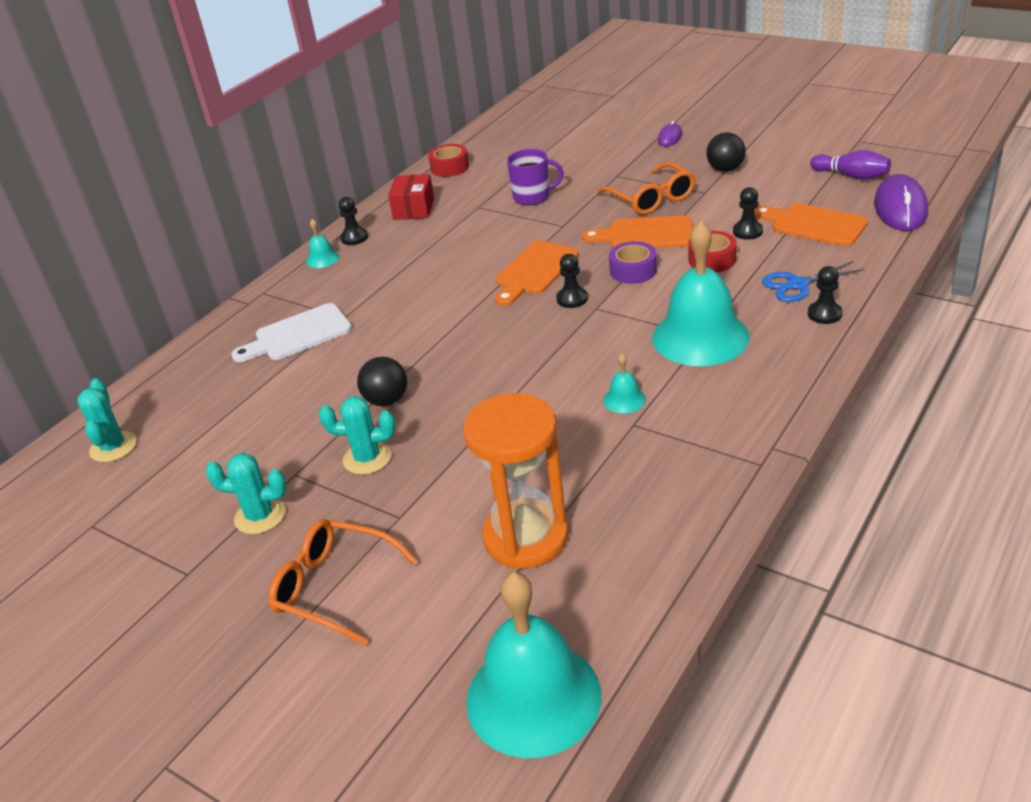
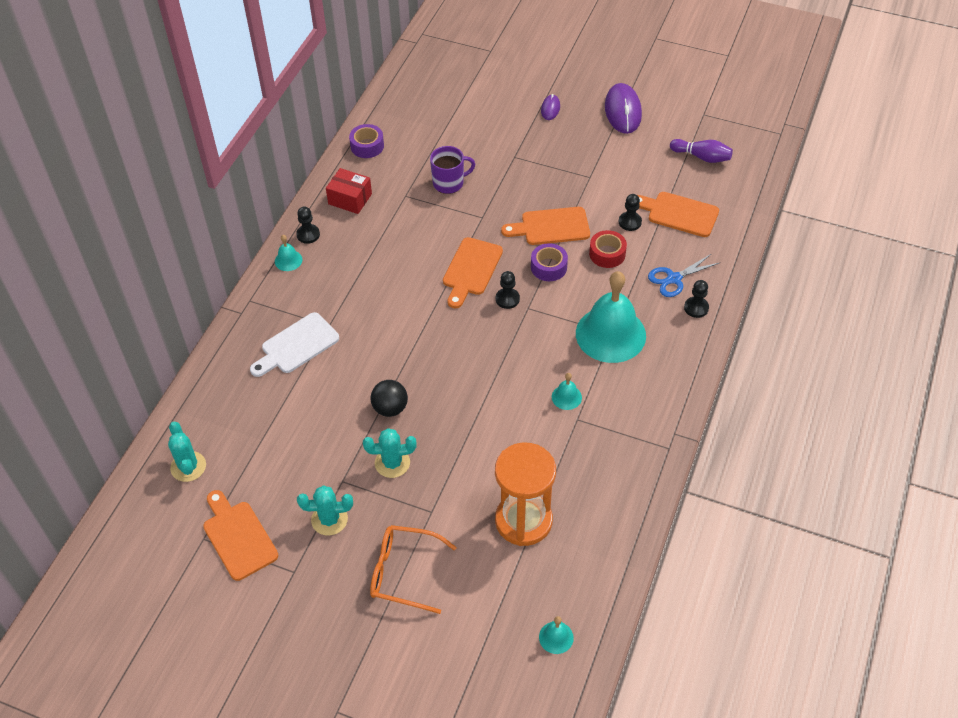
camera: 15 degrees left, 15 degrees up
red box [388,174,434,220] -> red box turned 60 degrees counterclockwise [326,168,372,214]
red tape [428,144,469,177] -> purple tape [349,124,384,158]
turquoise bell [466,572,601,758] -> turquoise bell [539,616,574,654], size x0.42
orange glasses [597,162,695,215] -> none
black ball [706,132,746,172] -> none
purple mouse [874,174,928,231] -> purple mouse moved to [605,83,642,134]
none -> orange cutting board [203,490,278,581]

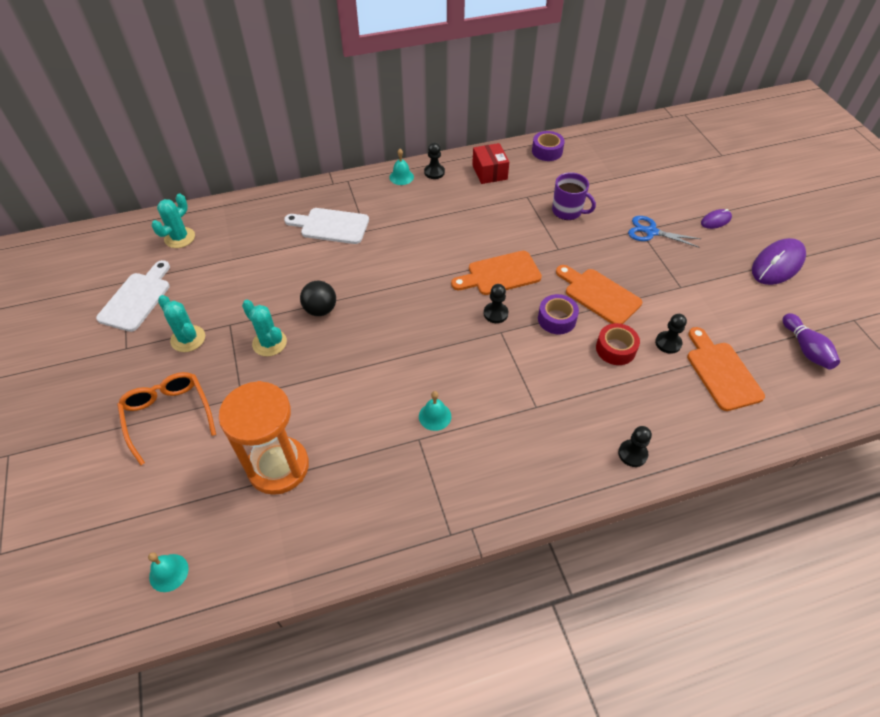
camera: 50 degrees right, 0 degrees up
orange cutting board [203,490,278,581] -> white cutting board [96,260,170,332]
turquoise bell [576,271,646,363] -> none
blue scissors [648,254,721,297] -> blue scissors moved to [628,216,701,247]

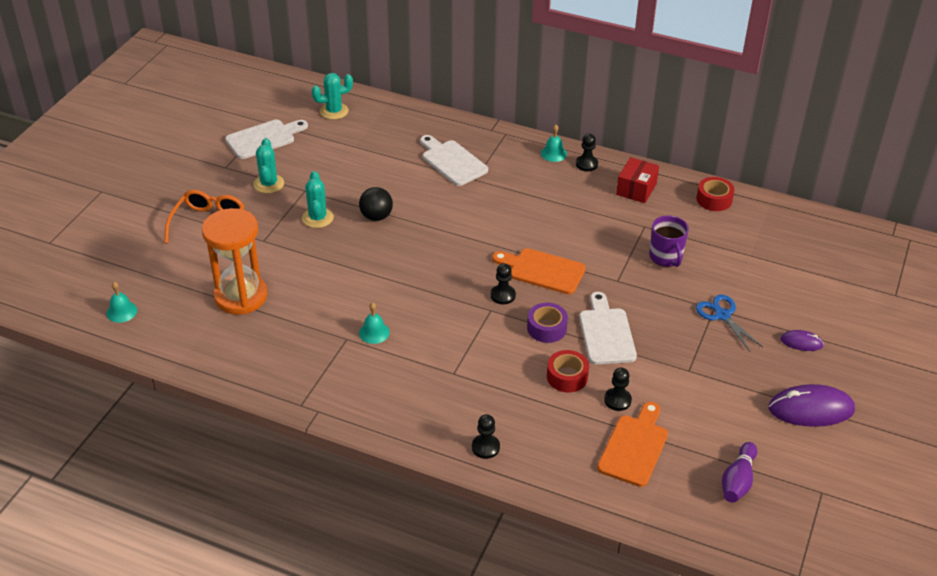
camera: 40 degrees right, 10 degrees down
purple tape [532,131,565,161] -> red tape [696,177,735,211]
orange cutting board [556,265,642,324] -> white cutting board [579,292,637,365]

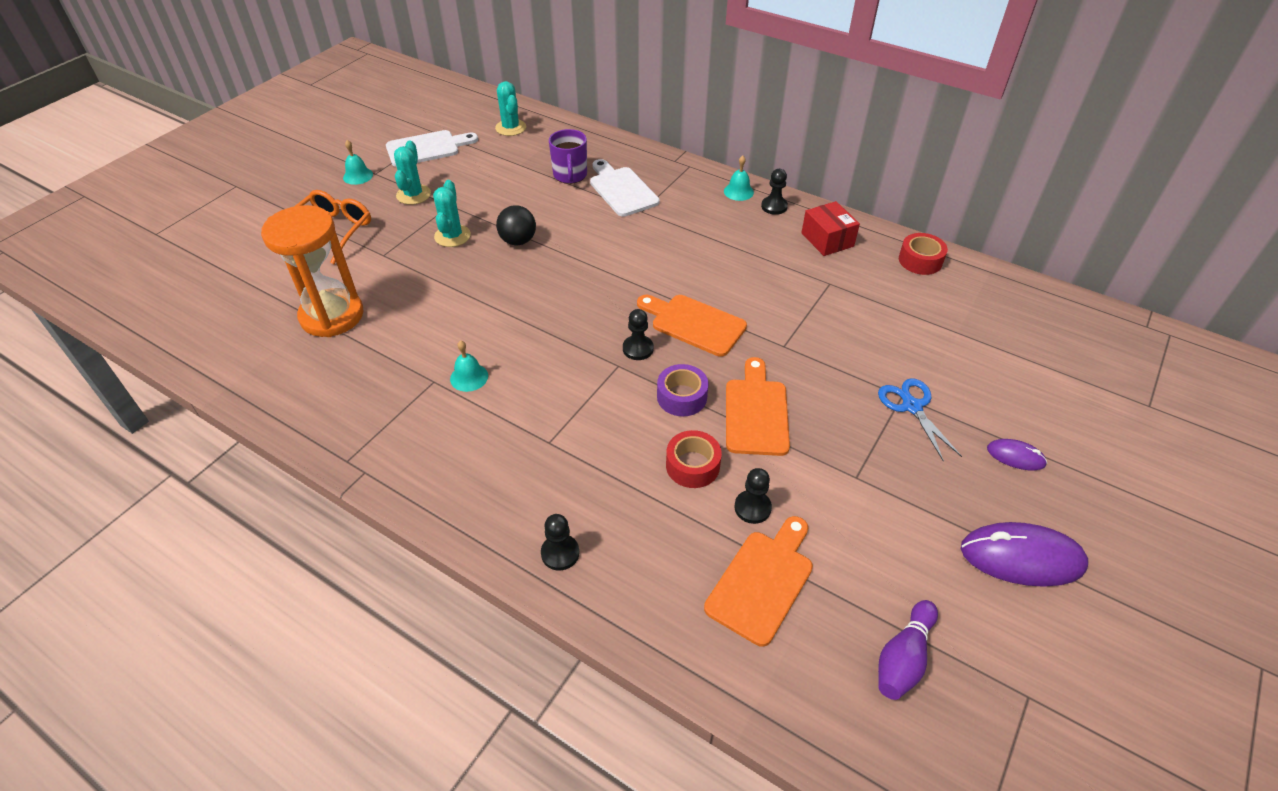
camera: 10 degrees right, 5 degrees up
turquoise bell [106,282,137,323] -> turquoise bell moved to [343,140,373,185]
turquoise cactus [312,73,353,120] -> turquoise cactus turned 75 degrees clockwise [495,81,526,136]
white cutting board [579,292,637,365] -> orange cutting board [726,357,790,456]
red box [616,157,659,203] -> red box turned 60 degrees counterclockwise [801,201,860,256]
purple mug [649,215,689,267] -> purple mug moved to [549,129,587,184]

